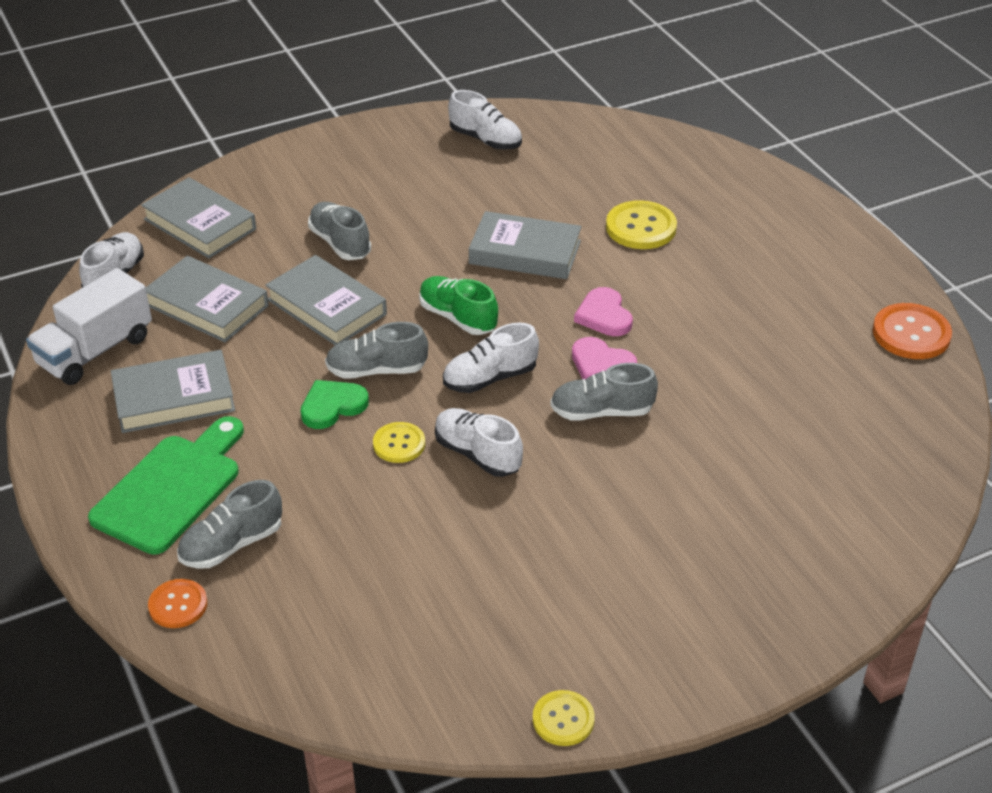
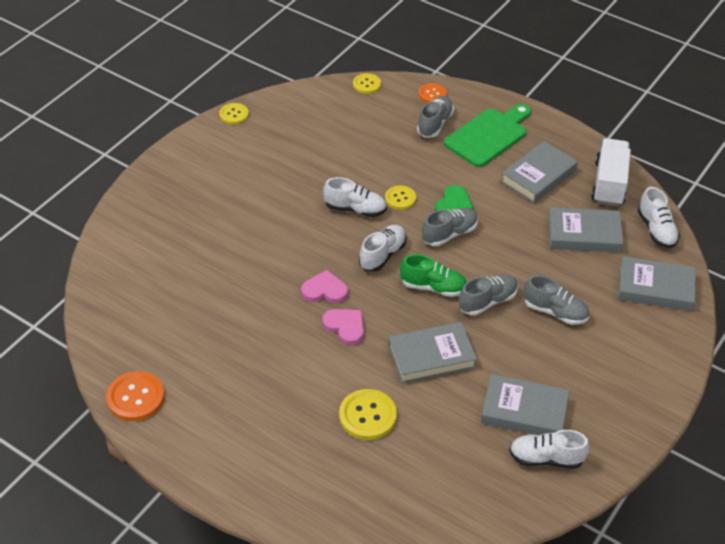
camera: 150 degrees right, 5 degrees up
green cutting board [88,416,244,555] -> green cutting board turned 135 degrees counterclockwise [444,104,531,167]
grey book [265,255,387,345] -> grey book moved to [481,374,569,435]
grey shoe [550,363,658,421] -> grey shoe moved to [459,274,518,315]
none -> yellow button [353,73,381,94]

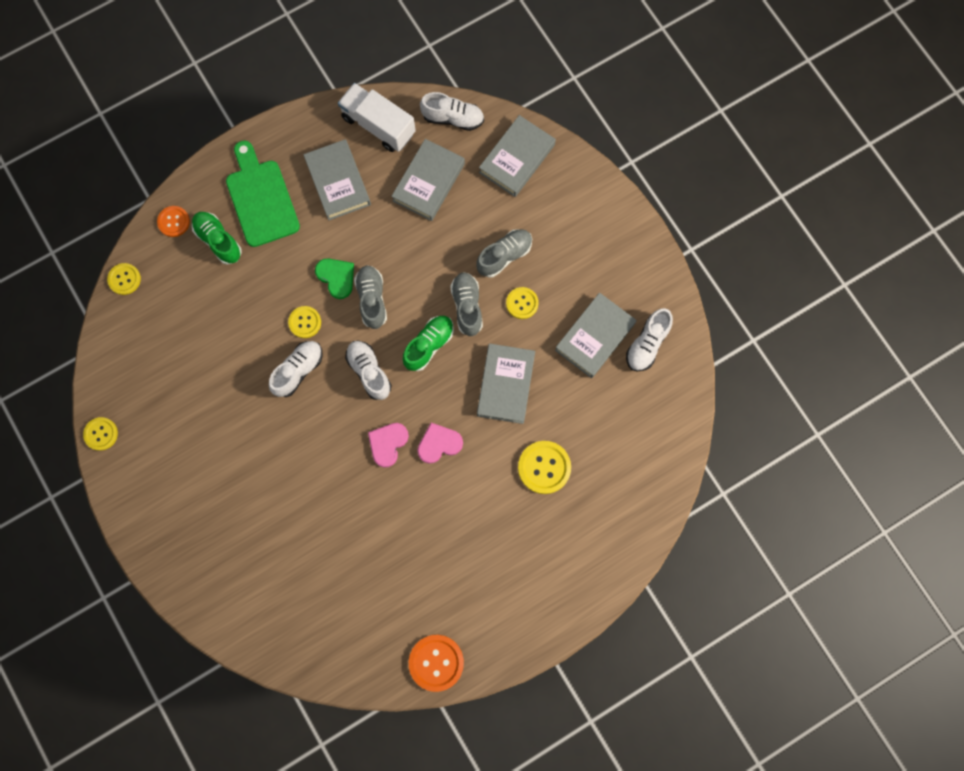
camera: 65 degrees left, 30 degrees up
grey shoe [417,96,454,137] -> green shoe [192,212,242,265]
none -> yellow button [506,287,539,319]

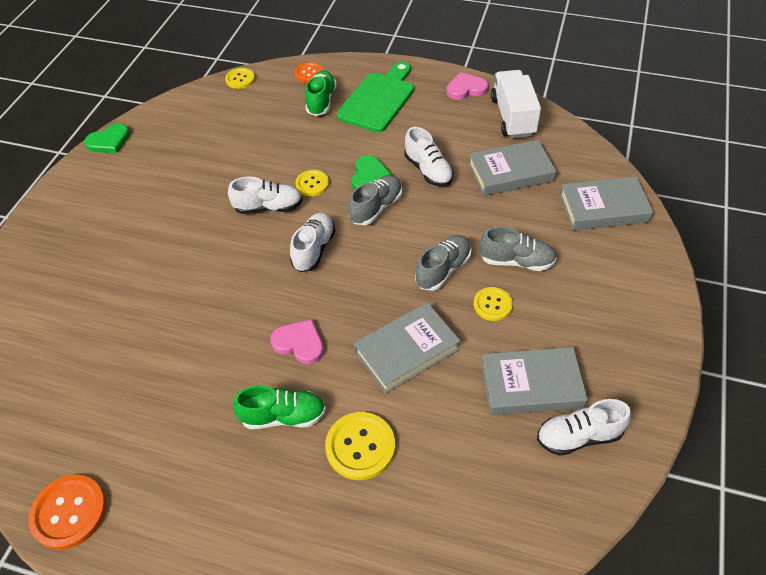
camera: 50 degrees right, 25 degrees down
yellow button [83,417,118,451] -> green heart [84,123,130,153]
grey book [303,139,371,220] -> none
pink heart [368,423,409,468] -> pink heart moved to [446,72,488,100]
green shoe [403,316,454,371] -> green shoe moved to [233,385,326,429]
white shoe [420,92,484,131] -> white shoe moved to [404,127,454,187]

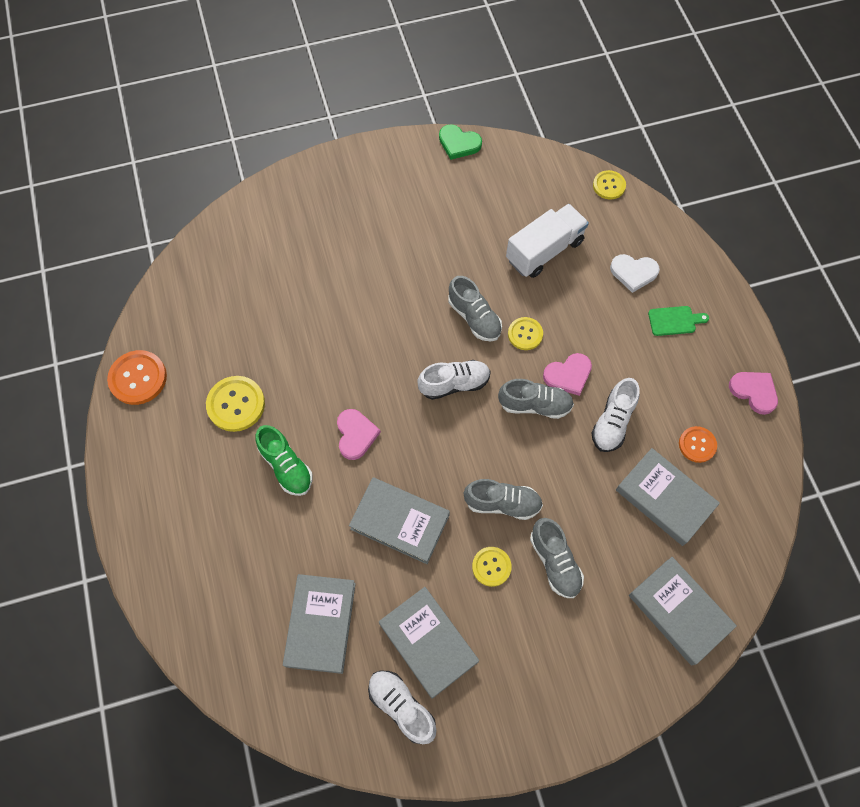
camera: 55 degrees right, 15 degrees up
white shoe [228,177,303,214] -> grey shoe [448,276,502,342]
orange button [294,62,323,83] -> orange button moved to [679,426,717,463]
green shoe [305,70,337,116] -> white heart [610,254,660,293]
yellow button [325,412,395,480] -> yellow button moved to [206,376,265,432]
green cutting board [337,62,414,132] -> green cutting board [648,306,709,336], size x0.49
green heart [351,155,391,190] -> pink heart [543,353,592,396]
white truck [491,70,541,138] -> white truck moved to [506,204,589,278]
none -> grey book [283,574,356,674]

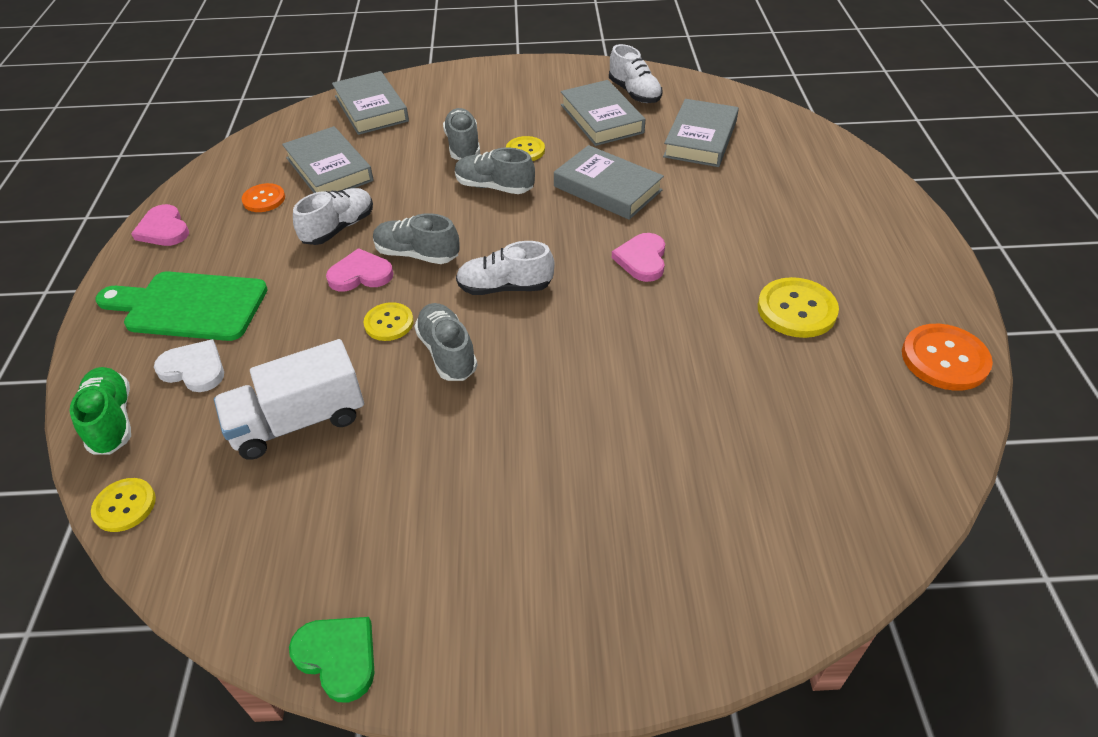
camera: 165 degrees left, 20 degrees down
green shoe [255,425,313,496] -> green shoe moved to [70,367,131,455]
green cutting board [648,306,709,336] -> green cutting board [95,271,268,341], size x2.06

